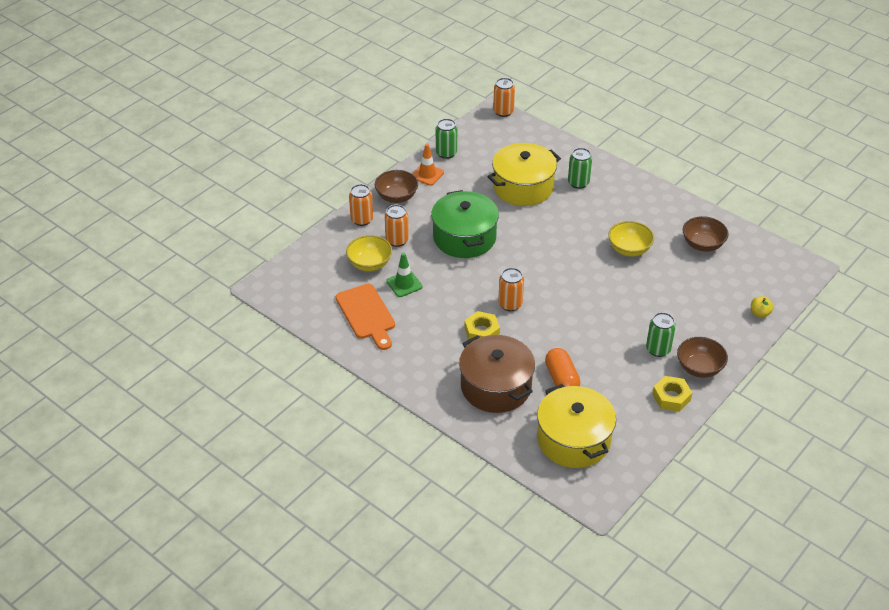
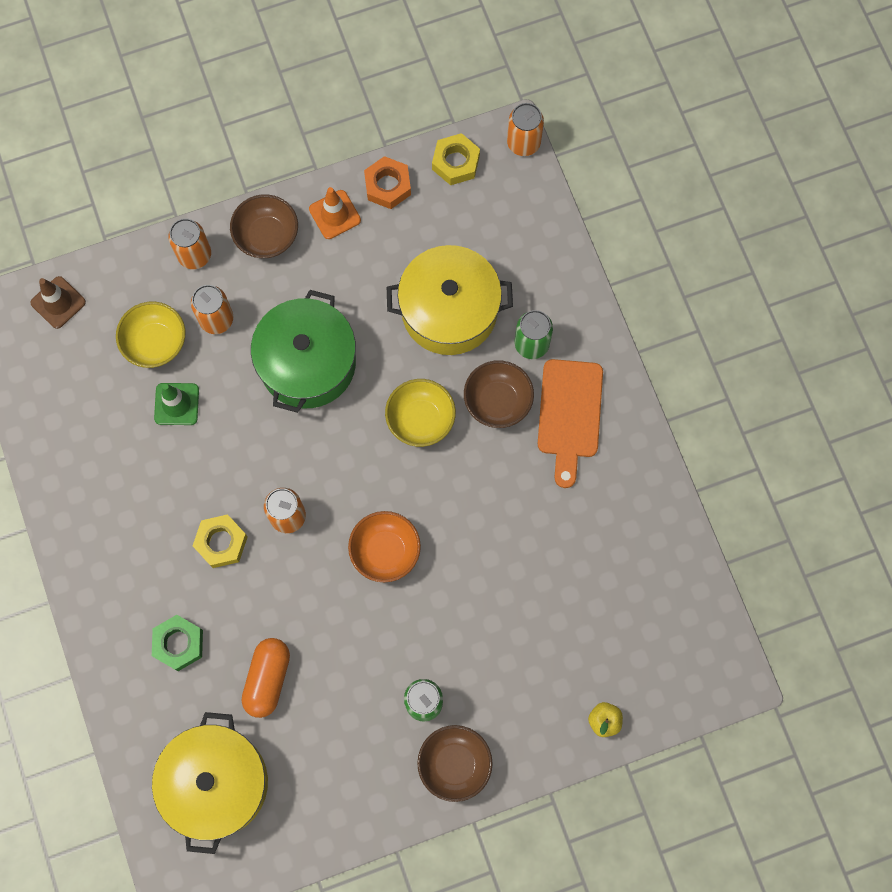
camera: 30 degrees right, 30 degrees up
orange cutting board [336,284,395,350] -> orange cutting board moved to [538,359,603,488]
green can [436,119,457,159] -> orange nut [364,156,411,209]
brown pot [459,335,535,413] -> green nut [152,615,203,671]
yellow bowl [608,221,654,256] -> yellow bowl moved to [385,379,456,447]
yellow nut [652,376,692,412] -> yellow nut moved to [432,133,480,185]
brown bowl [683,216,728,252] -> brown bowl moved to [464,360,534,428]
none -> brown traffic cone [30,276,86,329]
none -> orange bowl [348,511,421,582]

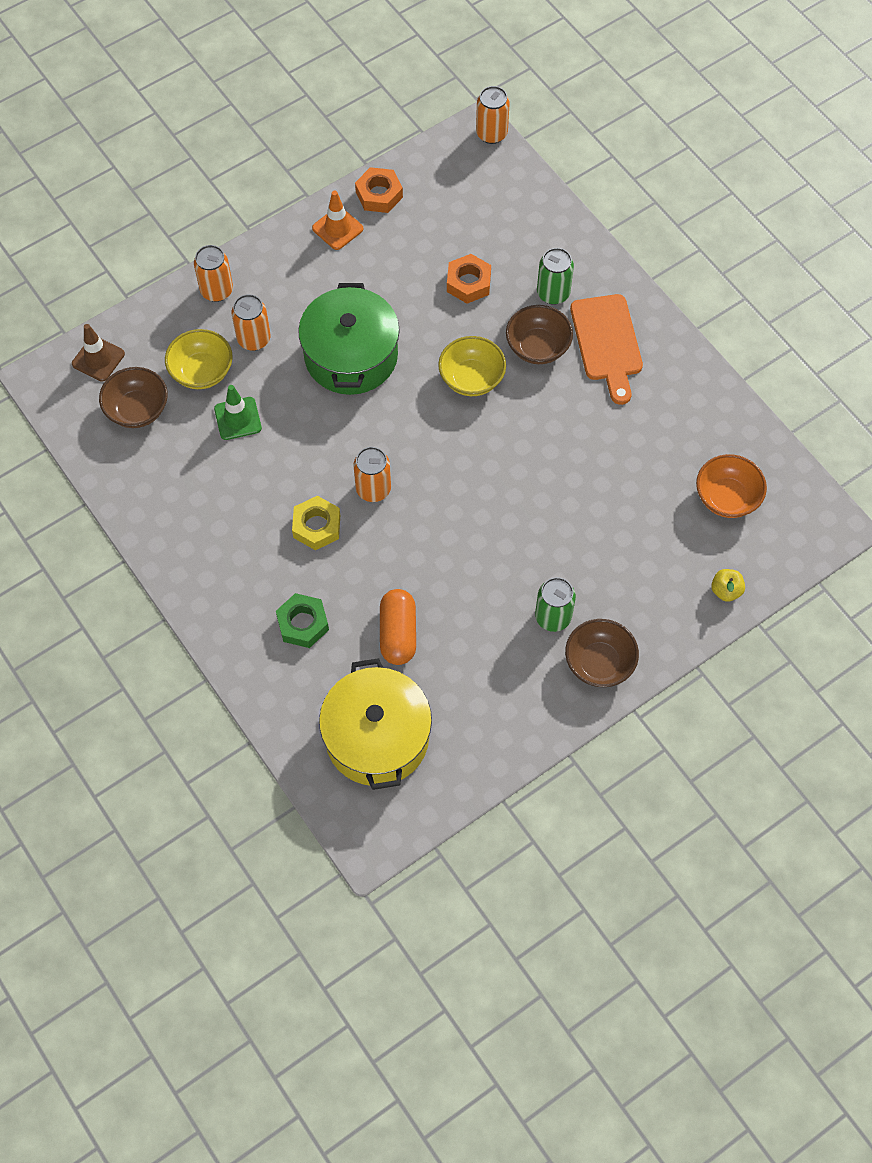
camera: 15 degrees left, 10 degrees down
brown bowl [230,194,298,258] -> brown bowl moved to [99,367,168,428]
orange bowl [348,511,421,582] -> orange bowl moved to [696,454,767,518]
yellow pot [387,245,513,355] -> orange nut [447,254,491,304]
yellow nut [432,133,480,185] -> none

